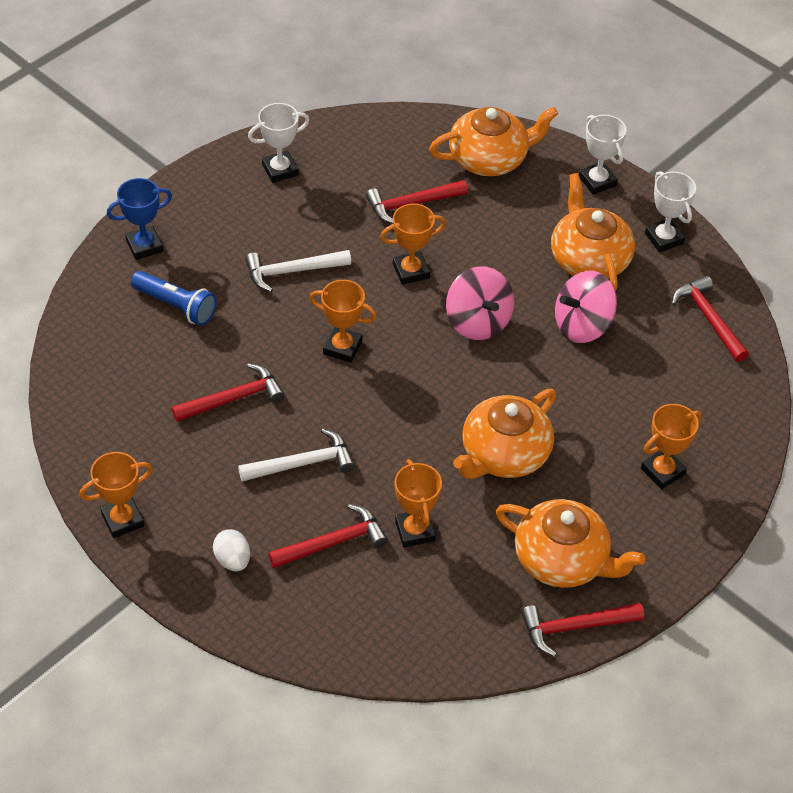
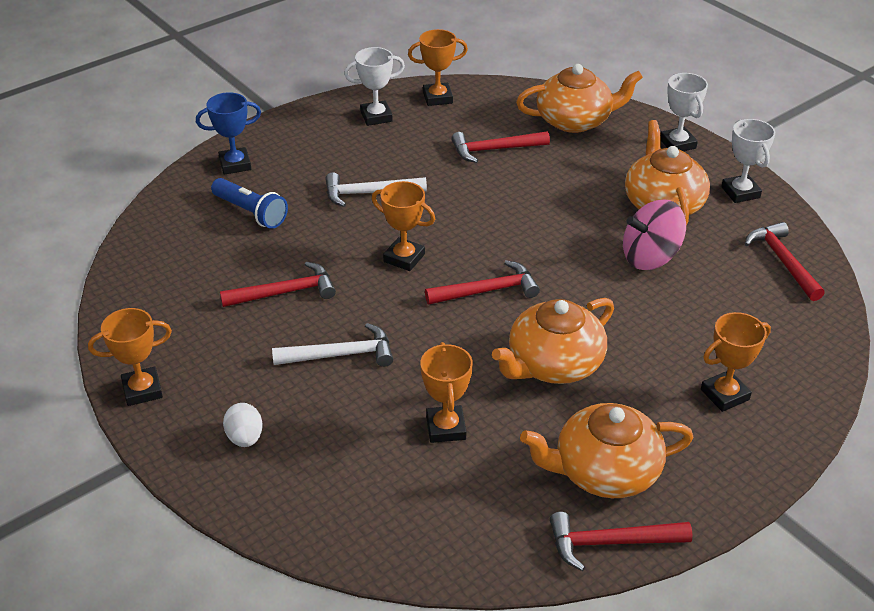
camera: 10 degrees right, 10 degrees down
red hammer [268,504,388,568] -> red hammer moved to [425,260,540,304]
orange trophy [380,203,446,285] -> orange trophy moved to [408,29,468,106]
pink spinning top [446,266,514,340] -> none
orange teapot [496,499,645,588] -> orange teapot turned 135 degrees clockwise [520,403,694,498]

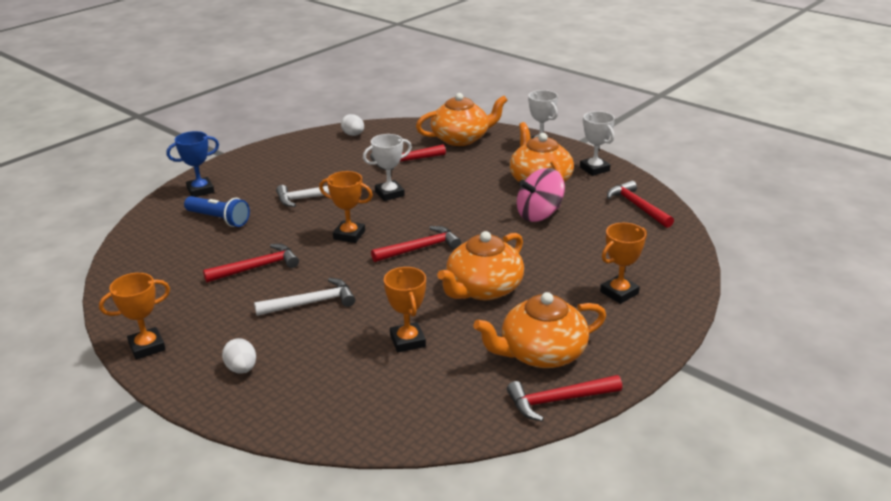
camera: 10 degrees left, 10 degrees down
white trophy [344,47,405,126] -> white trophy moved to [363,134,412,201]
orange trophy [408,29,468,106] -> white egg [341,114,364,136]

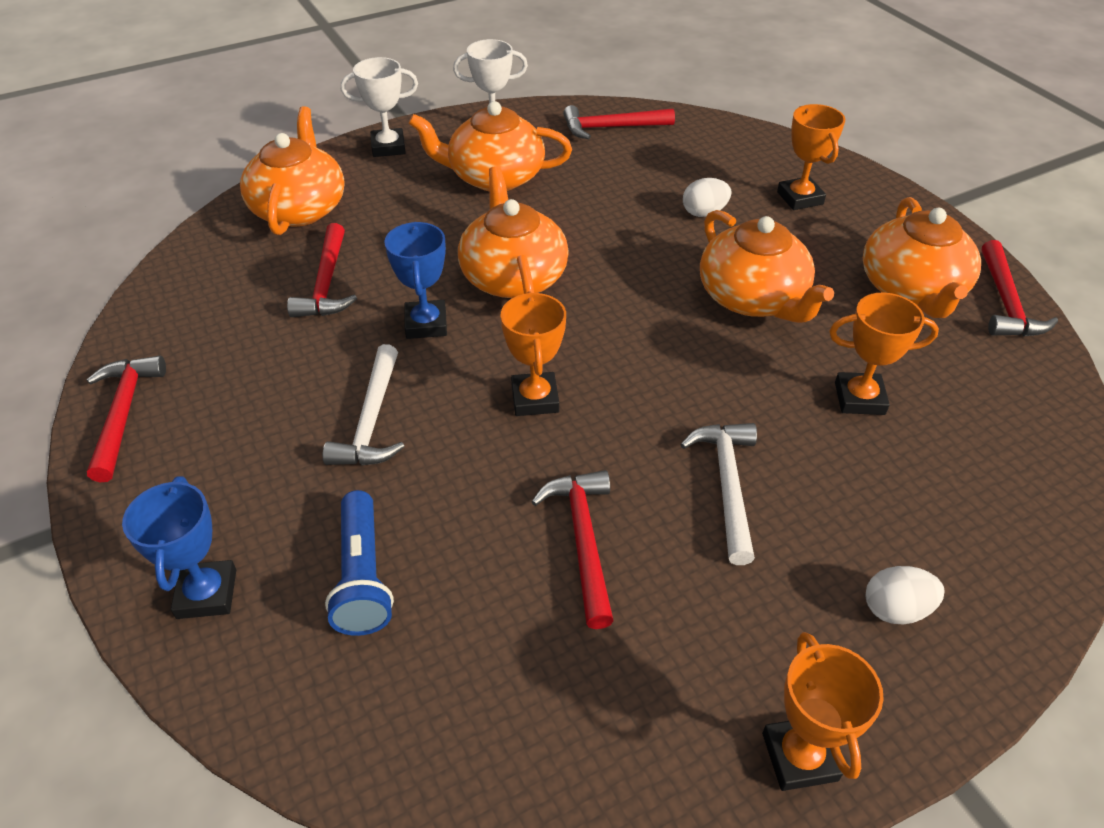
camera: 70 degrees left, 15 degrees up
blue flashlight [184,196,250,227] -> blue flashlight turned 120 degrees clockwise [325,490,394,636]
orange trophy [319,171,373,243] -> orange trophy turned 45 degrees counterclockwise [501,291,566,416]
white egg [341,114,364,136] -> white egg moved to [683,178,731,217]
white trophy [363,134,412,201] -> blue trophy [384,222,447,339]
red hammer [371,226,461,262] -> red hammer moved to [87,356,166,482]
pink spinning top [517,168,565,222] -> none
none -> orange teapot [458,166,569,298]

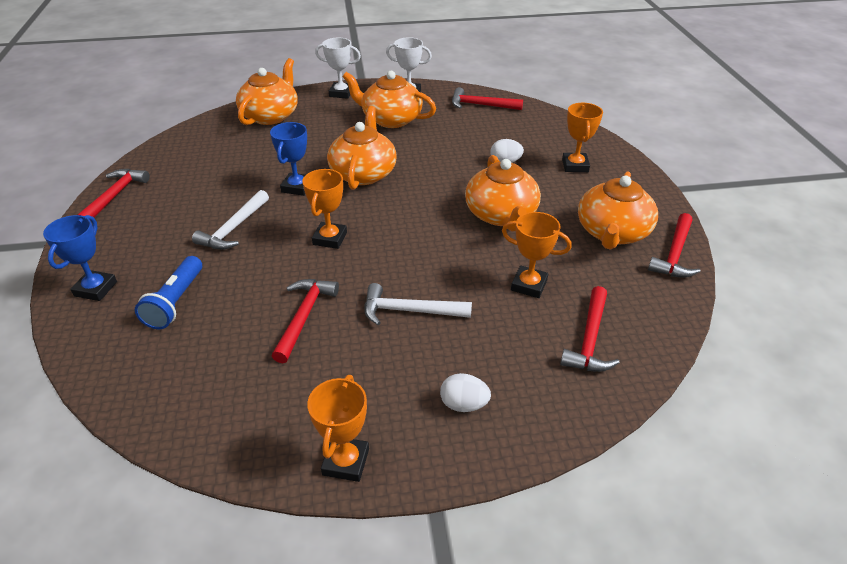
camera: 20 degrees right, 5 degrees down
red hammer [287,223,357,317] -> red hammer moved to [560,286,620,372]
white hammer [680,423,757,565] -> white hammer turned 105 degrees counterclockwise [364,283,472,325]

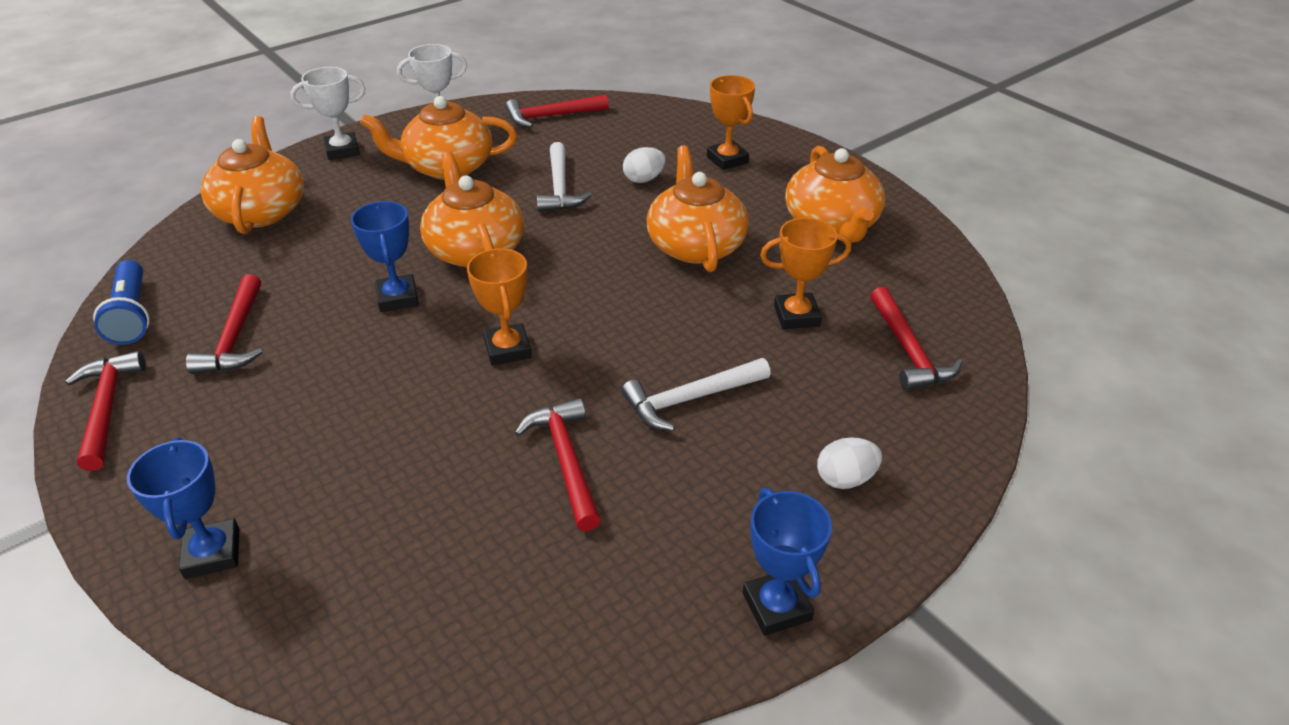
camera: 30 degrees left, 0 degrees up
blue flashlight [135,256,202,329] -> blue flashlight moved to [93,260,150,345]
white hammer [192,190,269,250] -> white hammer moved to [537,142,592,212]
orange trophy [307,375,369,482] -> blue trophy [743,488,832,636]
orange teapot [465,155,541,231] -> orange teapot turned 150 degrees counterclockwise [647,145,749,272]
red hammer [648,213,701,278] -> red hammer moved to [186,274,262,374]

